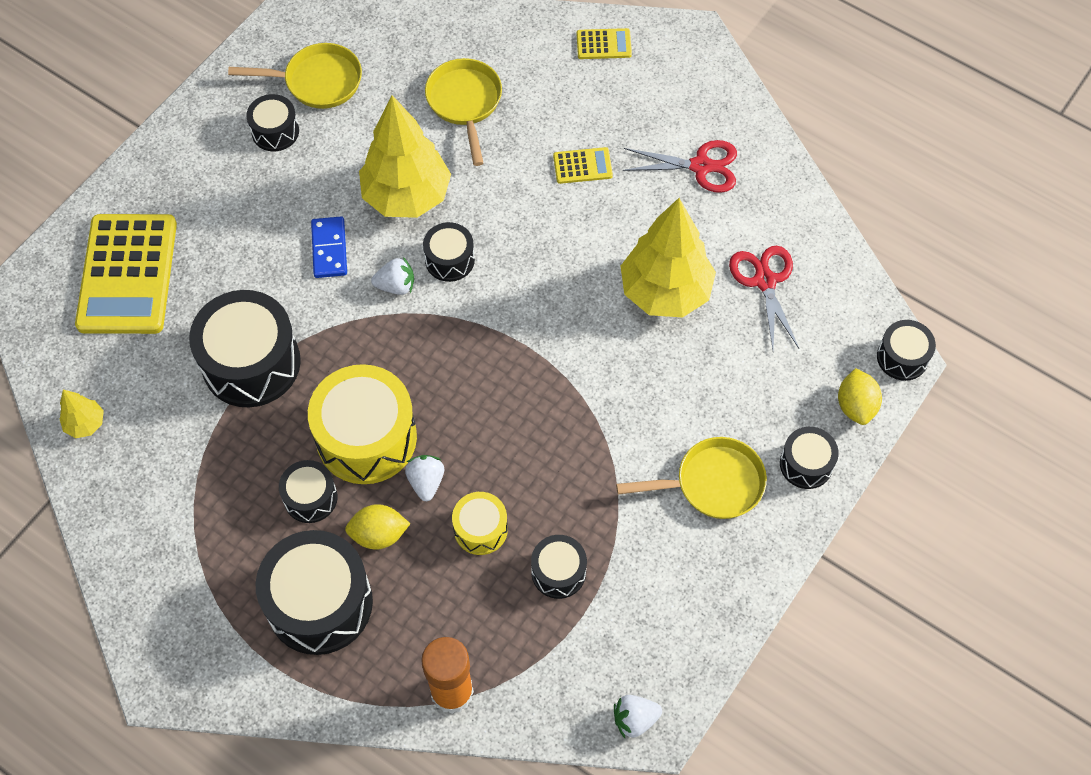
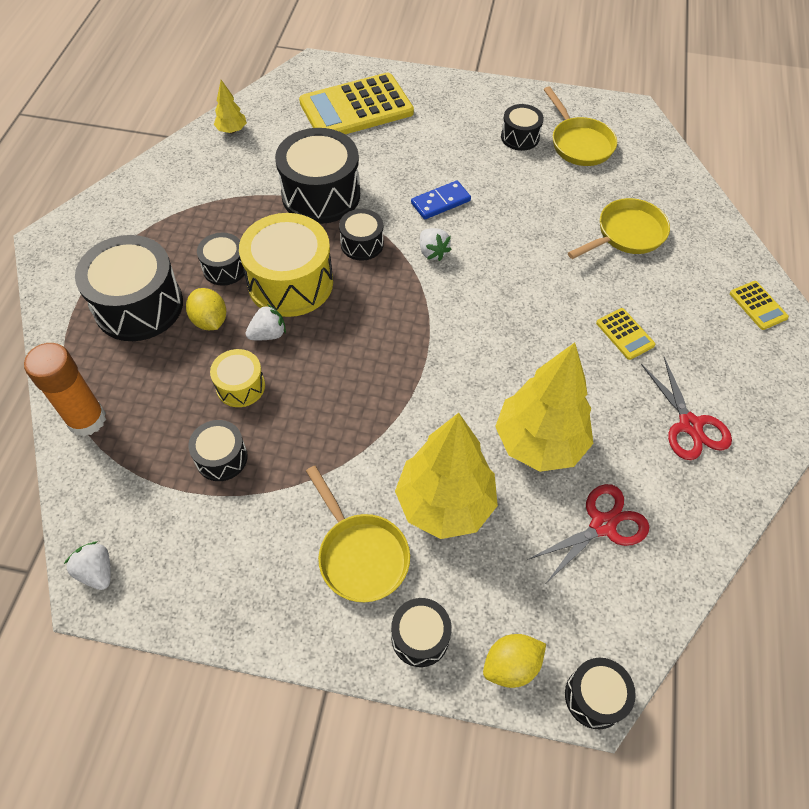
camera: 65 degrees right, 5 degrees down
yellow tree [359,95,451,218] -> yellow tree moved to [395,413,498,539]
black drum [423,222,475,282] -> black drum moved to [339,209,384,261]

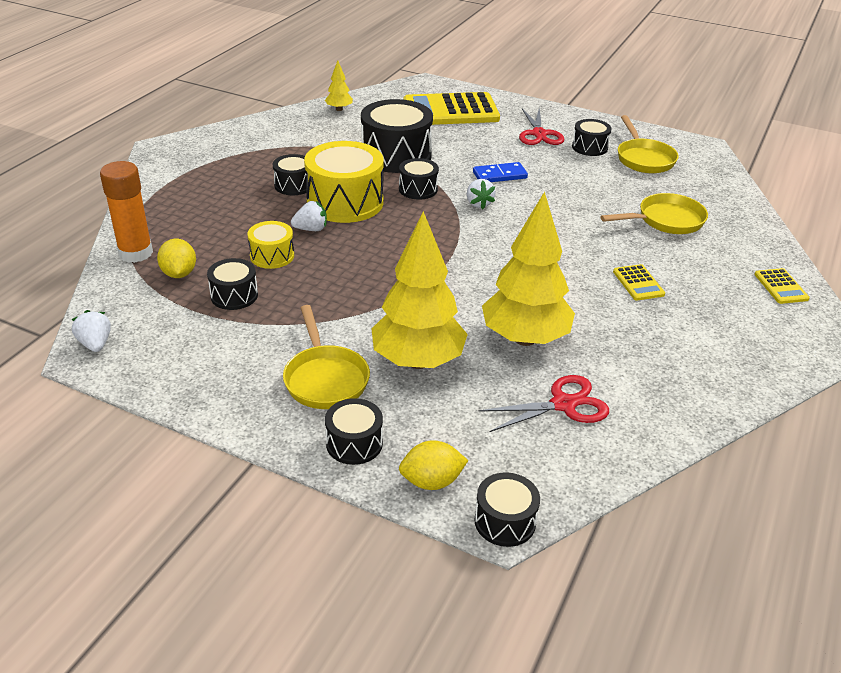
camera: 15 degrees right, 20 degrees down
black drum [75,235,183,341] -> none
yellow lemon [186,288,226,330] -> yellow lemon moved to [157,239,196,278]
red scissors [641,357,732,460] -> red scissors moved to [519,108,565,145]

